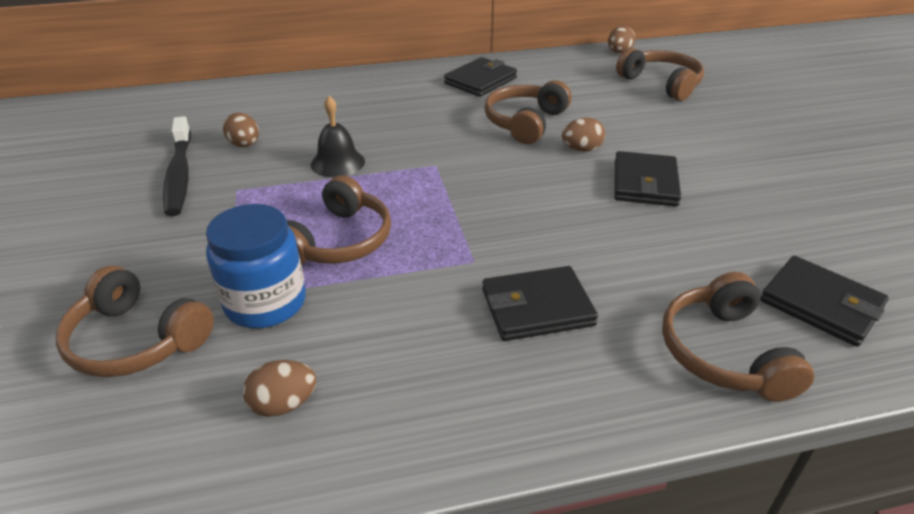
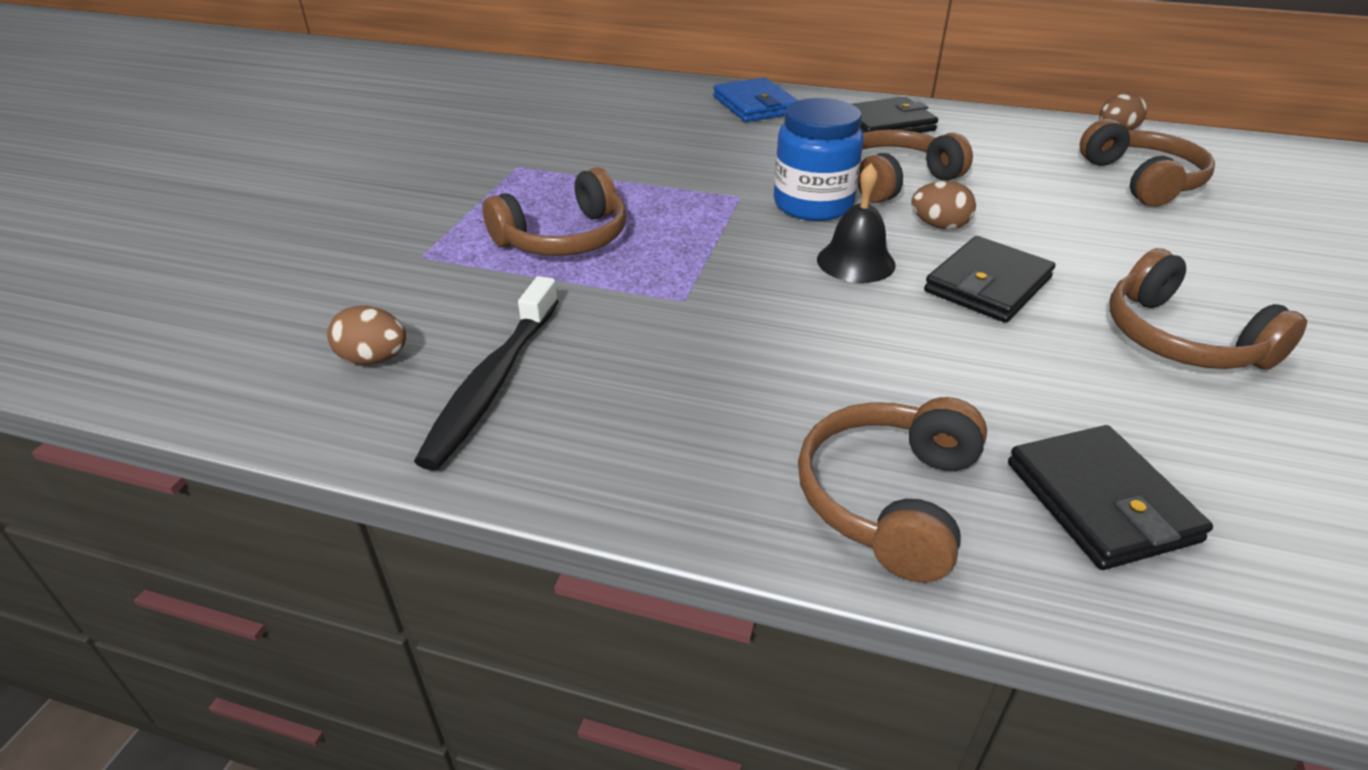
camera: 30 degrees right, 0 degrees up
brown headphones [56,266,214,377] -> brown headphones moved to [1109,248,1307,370]
black toothbrush [163,116,191,216] -> black toothbrush moved to [414,276,559,471]
blue jar [206,204,306,328] -> blue jar moved to [774,98,863,221]
brown egg [223,112,259,147] -> none
black bell [311,96,365,177] -> black bell moved to [817,163,896,283]
black wallet [482,266,598,341] -> none
none -> blue wallet [713,77,799,122]

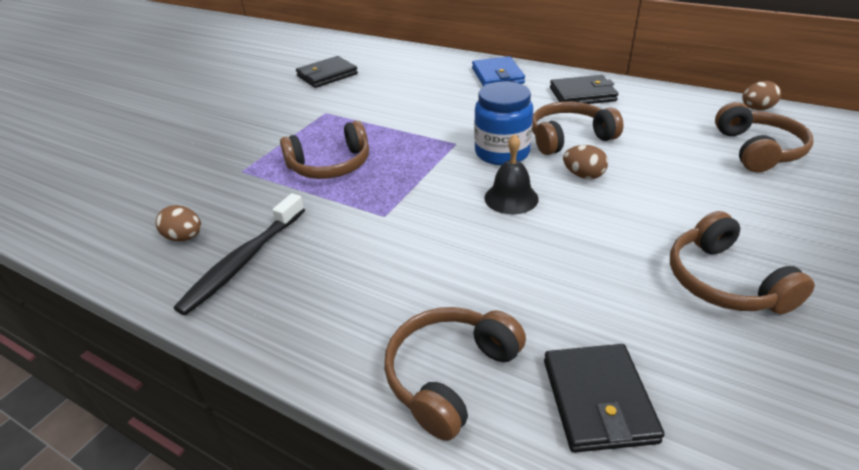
camera: 15 degrees right, 0 degrees up
black wallet [924,236,1055,323] -> black wallet moved to [296,56,358,88]

